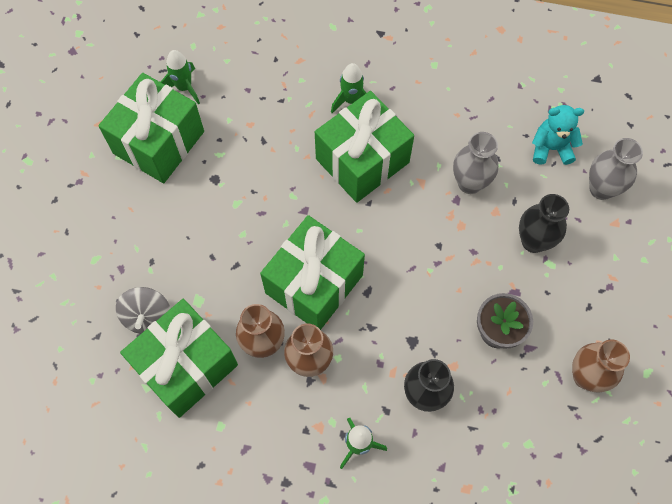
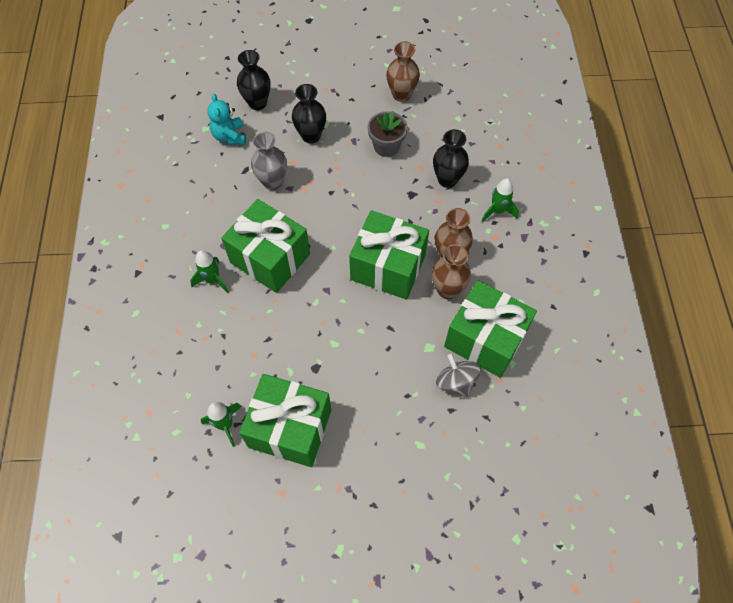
camera: 105 degrees left, 5 degrees down
grey spinning top [116,287,170,334] -> grey spinning top turned 105 degrees counterclockwise [436,354,481,398]
grey vase [589,138,643,200] -> black vase [237,50,271,110]

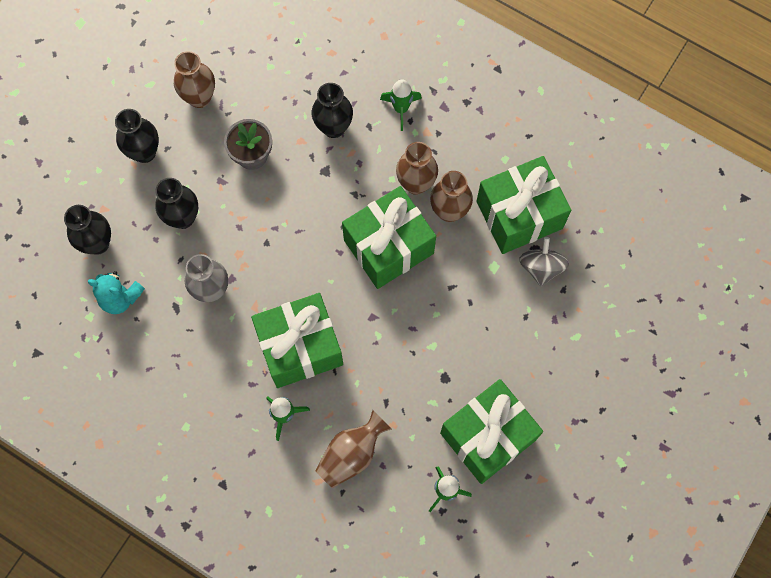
camera: 55 degrees left, 10 degrees up
grey spinning top [436,354,481,398] -> grey spinning top turned 90 degrees clockwise [519,237,569,287]
none -> black vase [115,109,159,163]
none -> brown vase [315,410,392,488]

